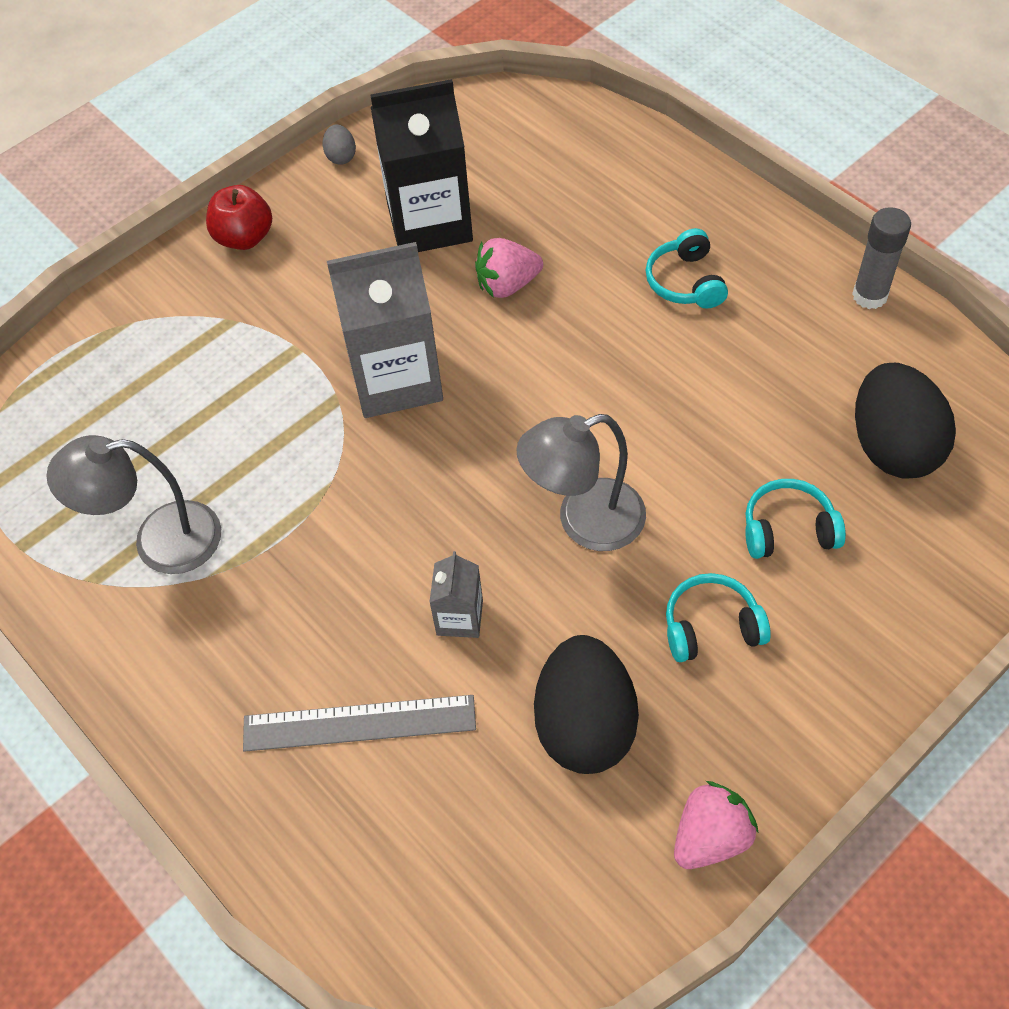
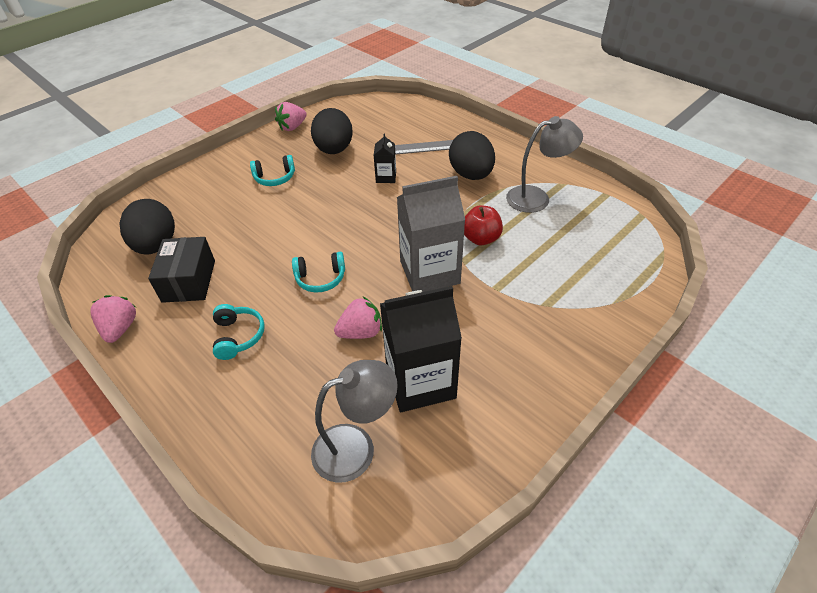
camera: 175 degrees right, 10 degrees down
red apple [206,185,272,250] -> red apple moved to [464,205,503,245]
grey egg [323,124,356,165] -> none
grey carton [429,551,483,638] -> black carton [374,133,396,183]
grey lamp [516,414,646,551] -> grey lamp moved to [311,360,398,483]
turquoise headphones [745,479,846,559] -> turquoise headphones moved to [292,252,345,292]
grey glue stick [852,207,911,309] -> pink strawberry [90,295,136,343]
none -> black box [148,237,215,303]
none -> black egg [449,131,495,180]

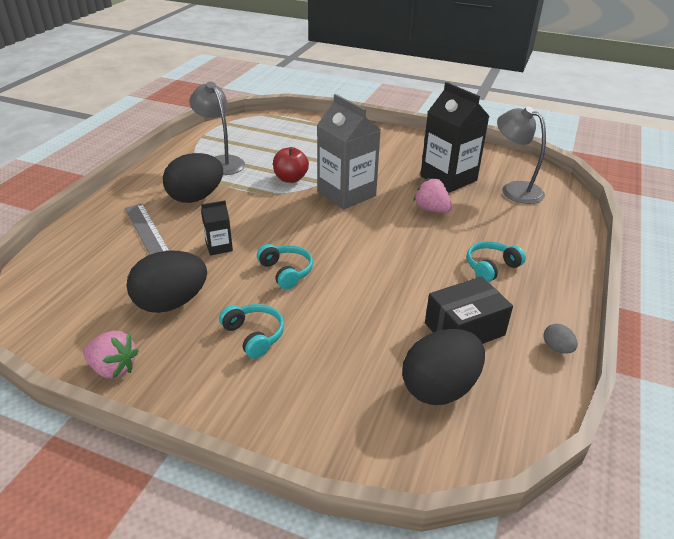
camera: 115 degrees left, 10 degrees down
pink strawberry [90,295,136,343] -> grey egg [544,324,578,354]
turquoise headphones [292,252,345,292] -> turquoise headphones moved to [257,244,313,289]

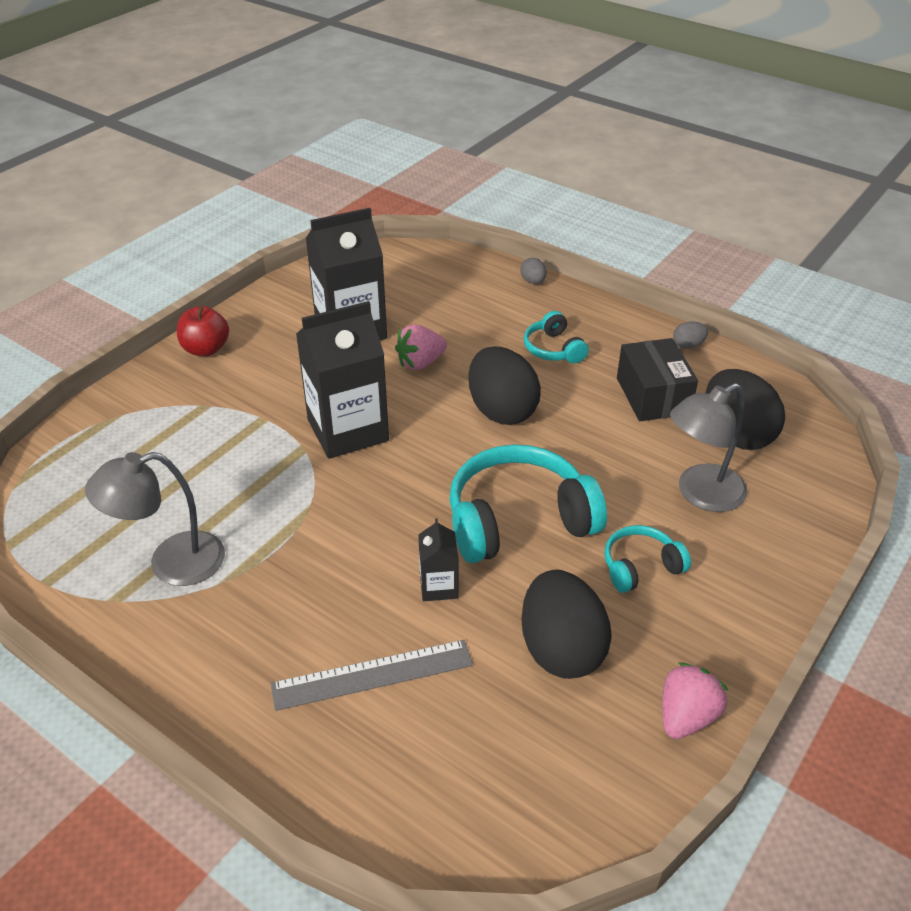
camera: 75 degrees left, 5 degrees up
black egg [163,153,223,203] -> black egg moved to [468,346,541,425]
turquoise headphones [257,244,313,289] -> turquoise headphones [449,444,607,563], size x1.94
red apple [273,147,309,183] -> red apple moved to [177,306,229,356]
grey carton [317,94,381,209] -> black carton [296,301,389,459]
grey lamp [497,106,546,204] -> grey lamp moved to [670,383,748,512]
none -> grey egg [520,258,547,284]

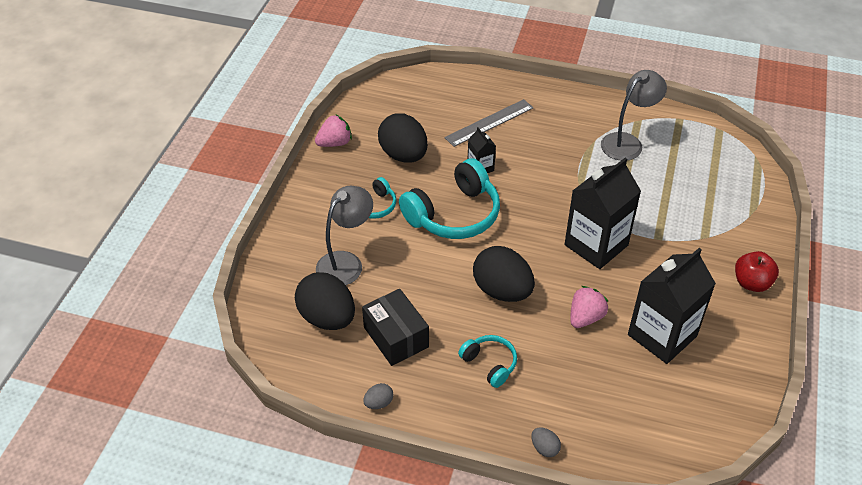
camera: 160 degrees right, 5 degrees up
pink strawberry [662,662,729,739] -> pink strawberry turned 135 degrees counterclockwise [315,114,352,147]

